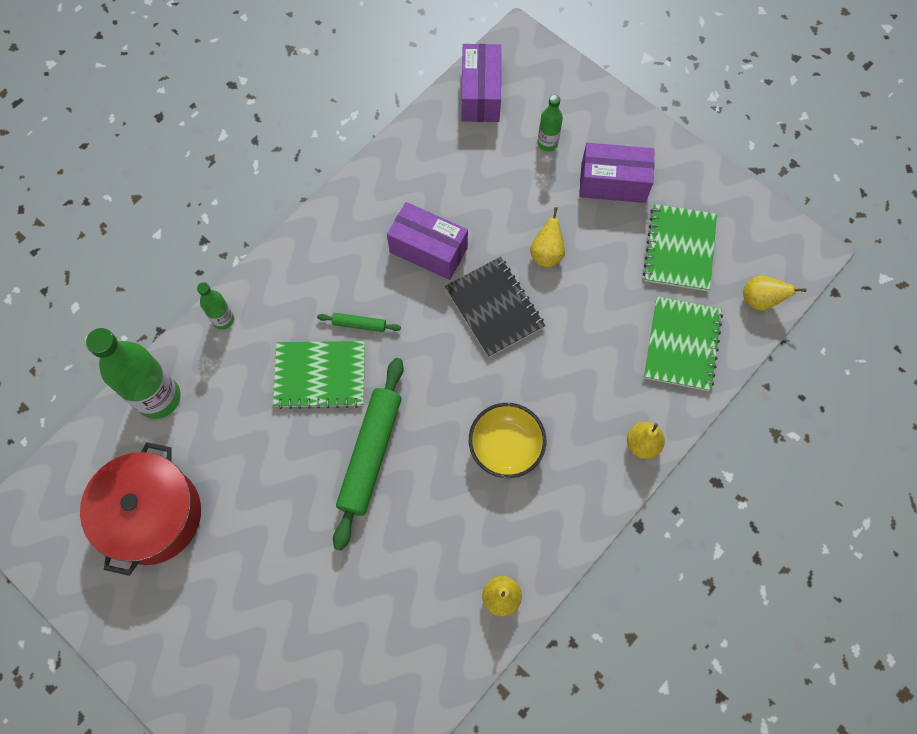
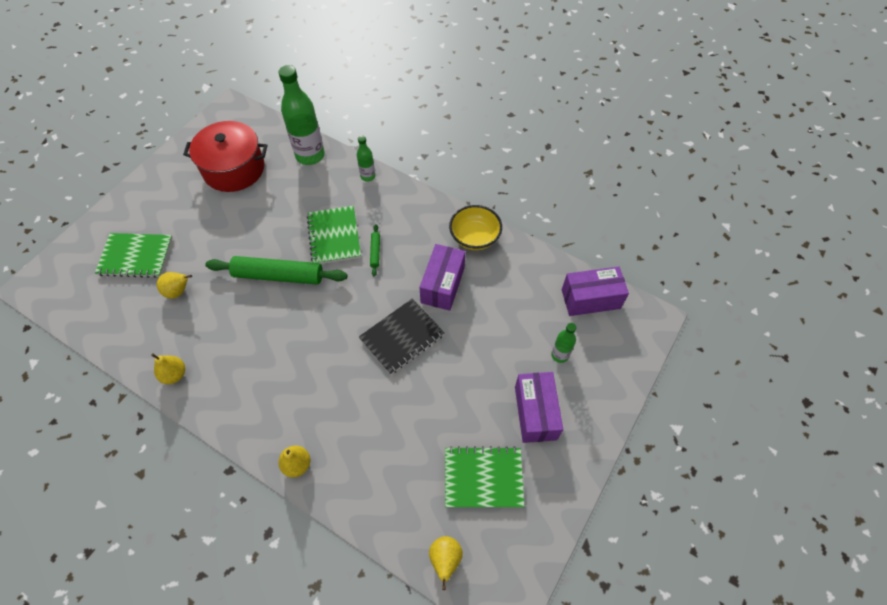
camera: 80 degrees right, 10 degrees down
yellow bowl [469,403,546,478] -> yellow bowl moved to [449,205,502,250]
yellow pear [530,207,565,267] -> yellow pear moved to [157,272,192,299]
green notebook [644,296,723,391] -> green notebook moved to [95,233,173,278]

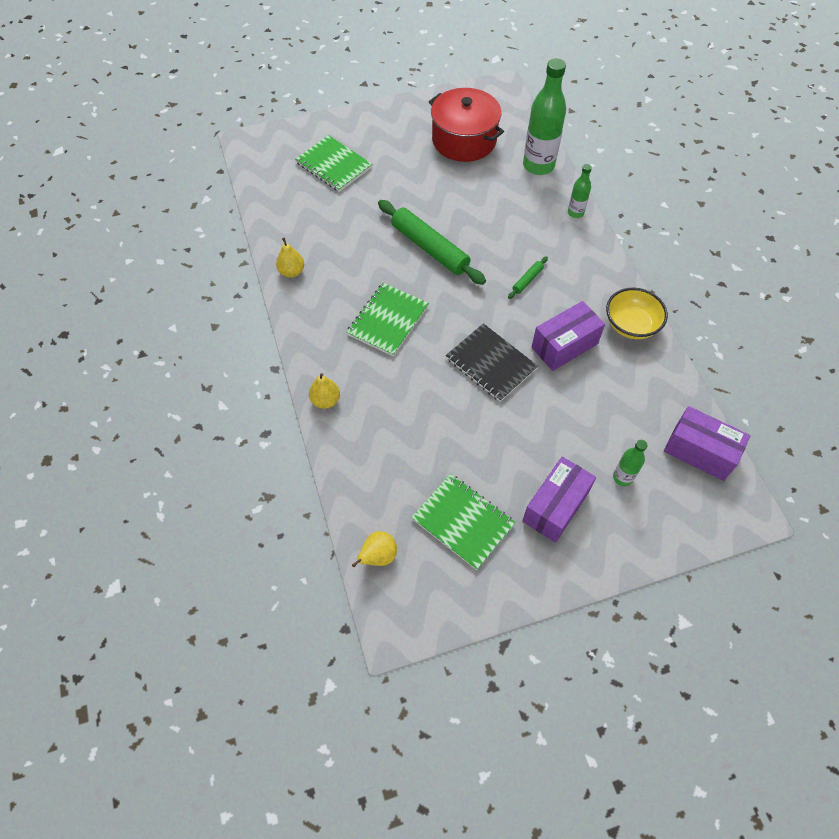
camera: 40 degrees right, 0 degrees up
yellow pear [157,272,192,299] -> none
green notebook [307,206,361,264] -> green notebook moved to [346,283,429,356]
black notebook [359,298,445,375] -> black notebook turned 45 degrees clockwise [446,323,538,402]

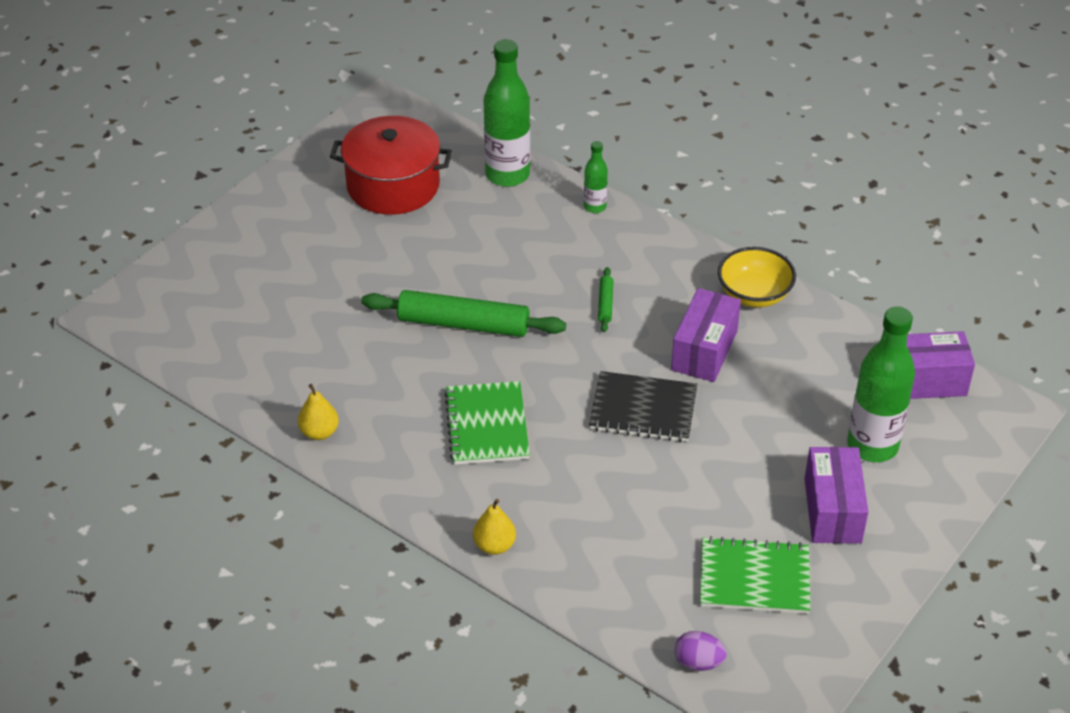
camera: 35 degrees left, 15 degrees down
green notebook [295,135,372,192] -> none
yellow pear [352,531,397,567] -> purple egg [674,631,727,671]
green bottle [613,440,648,486] -> green bottle [847,307,915,462], size x2.00

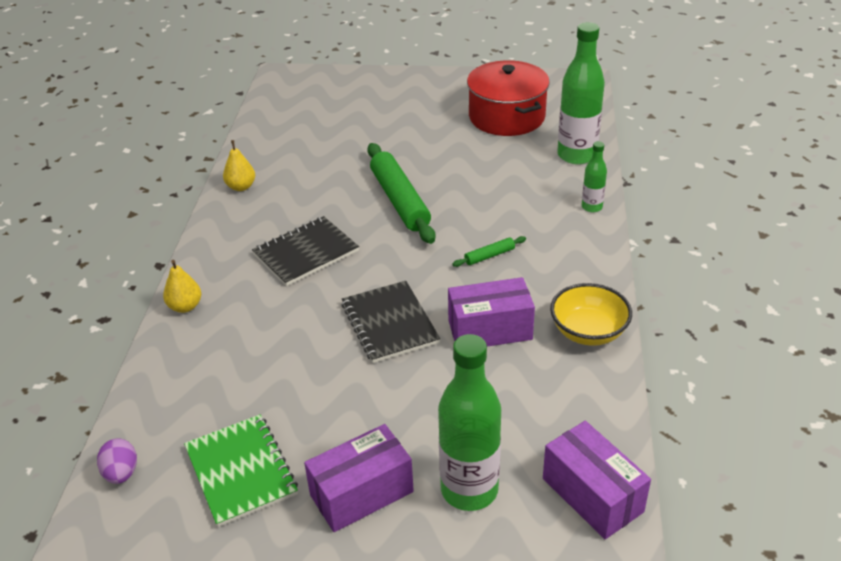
camera: 60 degrees right, 5 degrees down
green notebook [444,381,530,465] -> black notebook [252,216,359,286]

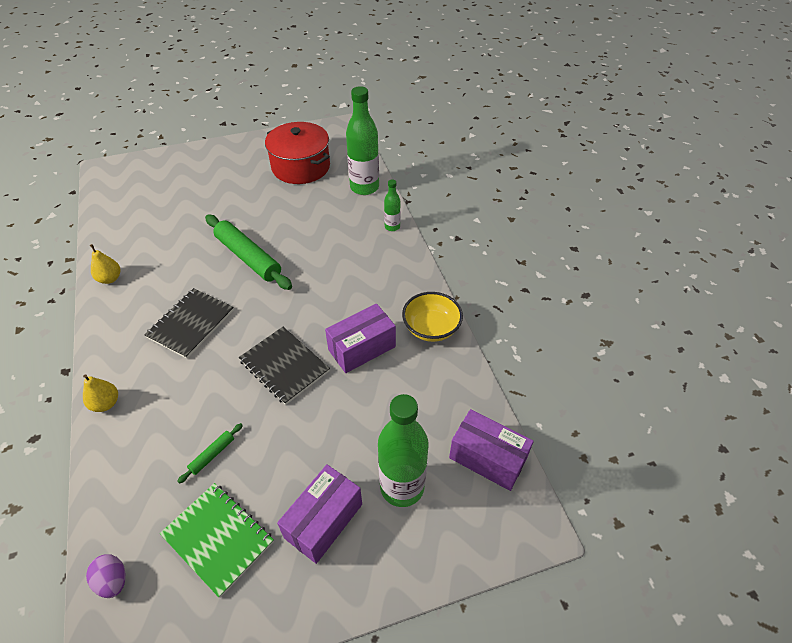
camera: 25 degrees left, 10 degrees up
green rolling pin [452,236,526,267] -> green rolling pin moved to [177,423,243,484]

